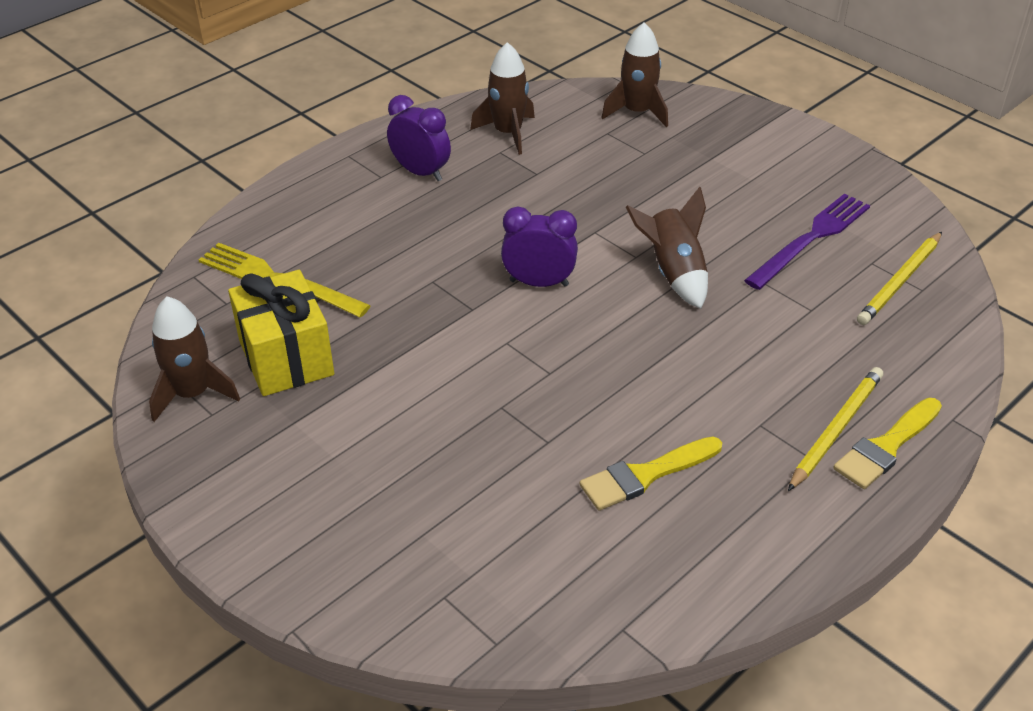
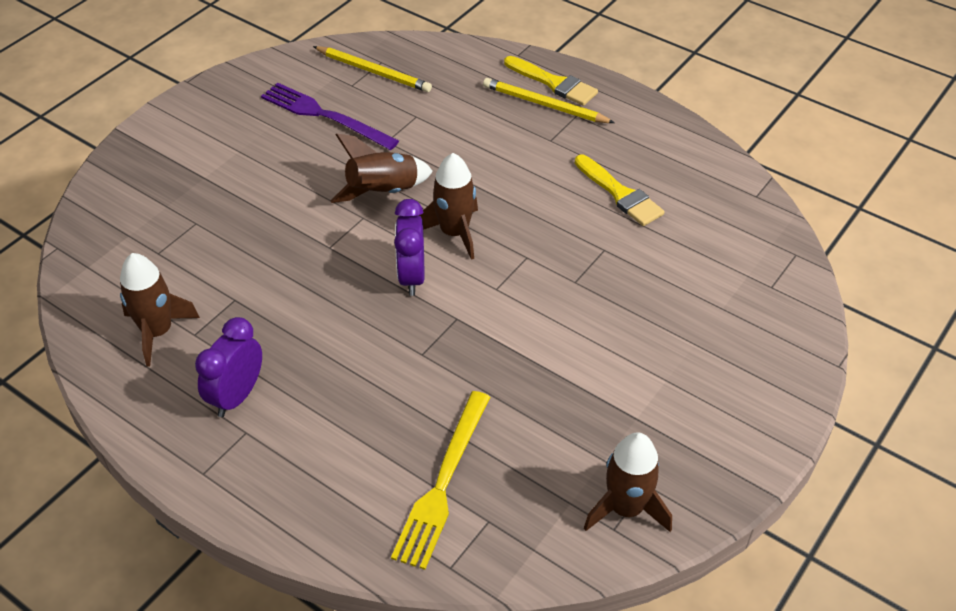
camera: 100 degrees left, 5 degrees up
yellow gift [228,270,334,396] -> none
brown rocket [601,22,668,127] -> brown rocket moved to [419,153,478,260]

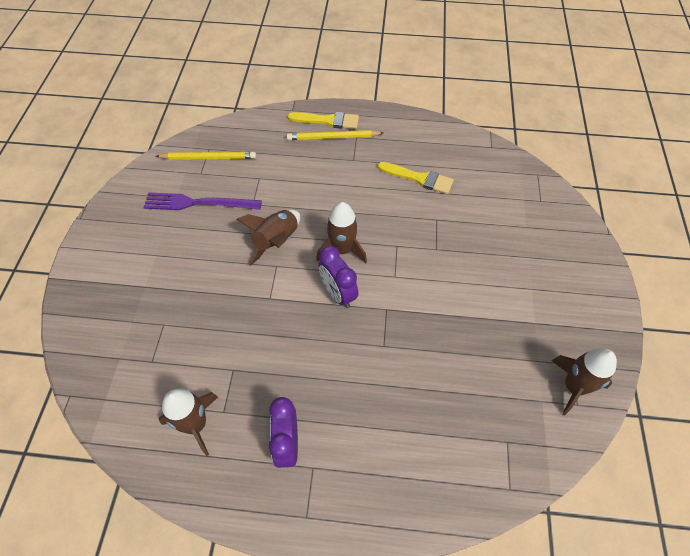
camera: 30 degrees left, 10 degrees up
yellow fork [391,391,490,570] -> none

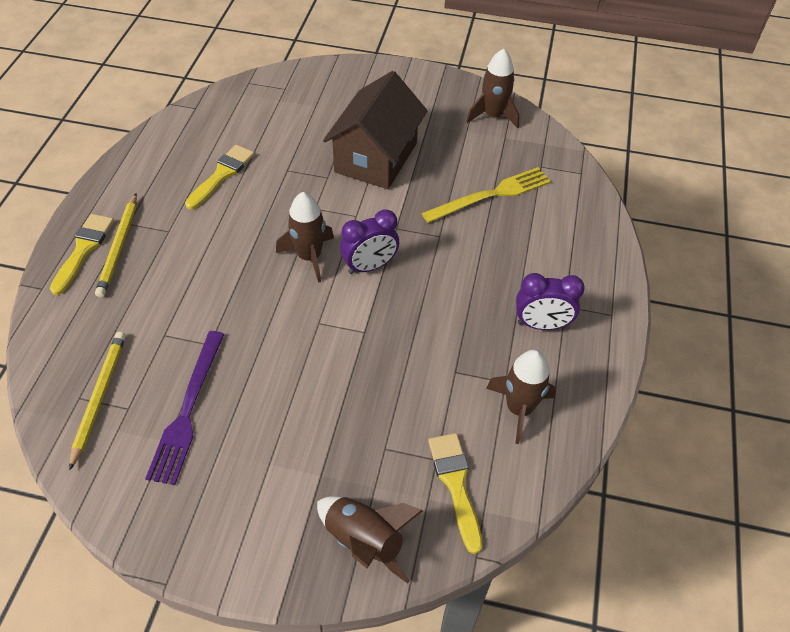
camera: 85 degrees left, 5 degrees down
brown rocket [236,210,300,266] -> brown rocket moved to [317,496,423,584]
none -> brown house [323,71,428,189]
none -> yellow fork [421,167,551,223]
none -> yellow brush [428,433,482,554]

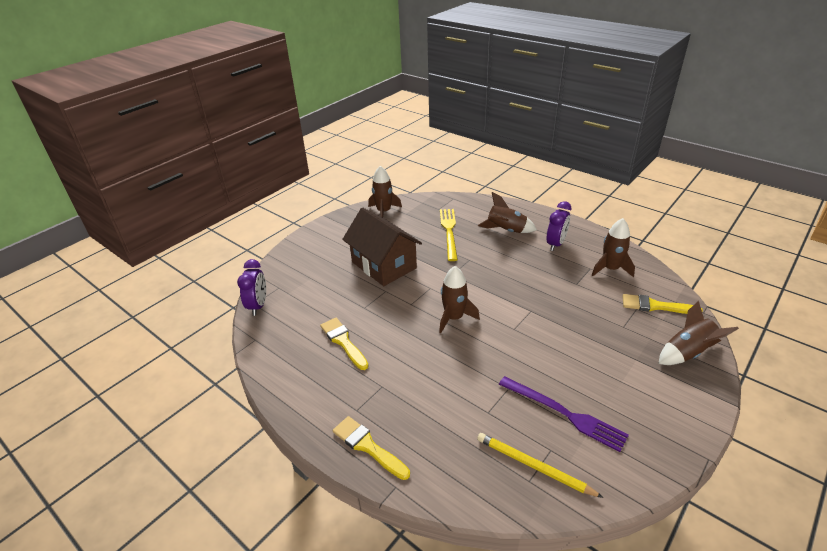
camera: 60 degrees left, 15 degrees down
yellow pencil [95,194,137,298] -> none
purple clock [340,209,399,274] -> purple clock moved to [237,259,266,316]
none -> brown rocket [478,192,537,233]

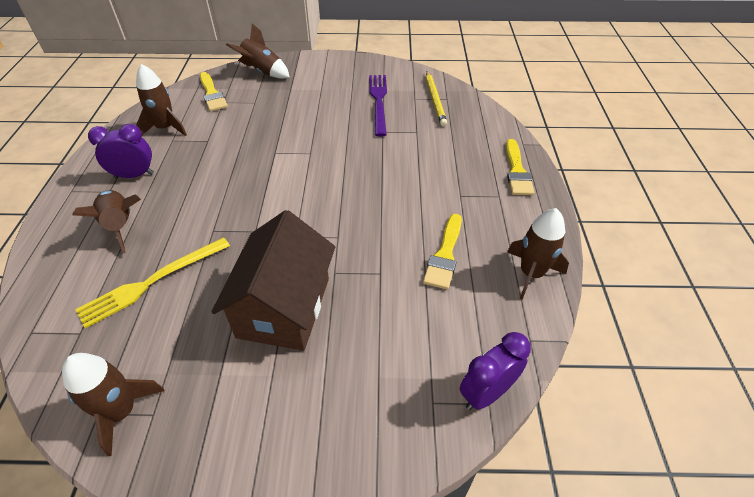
camera: 130 degrees left, 10 degrees up
brown rocket [439,266,480,333] -> brown rocket moved to [507,208,569,299]

